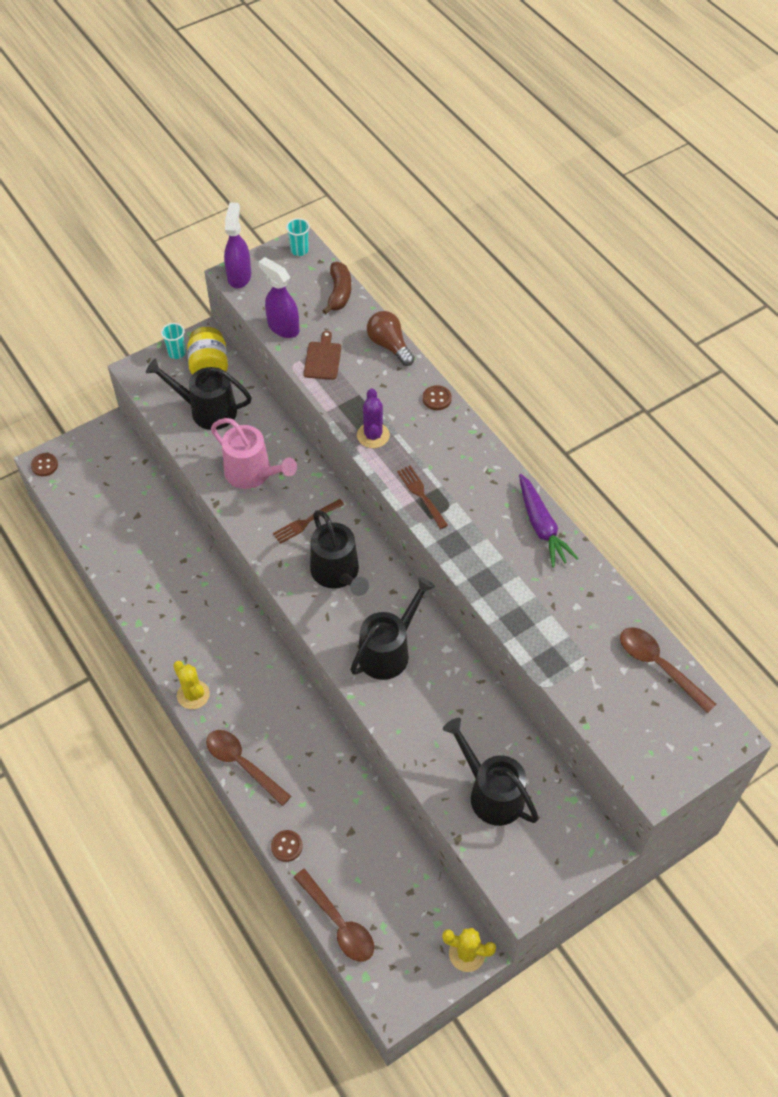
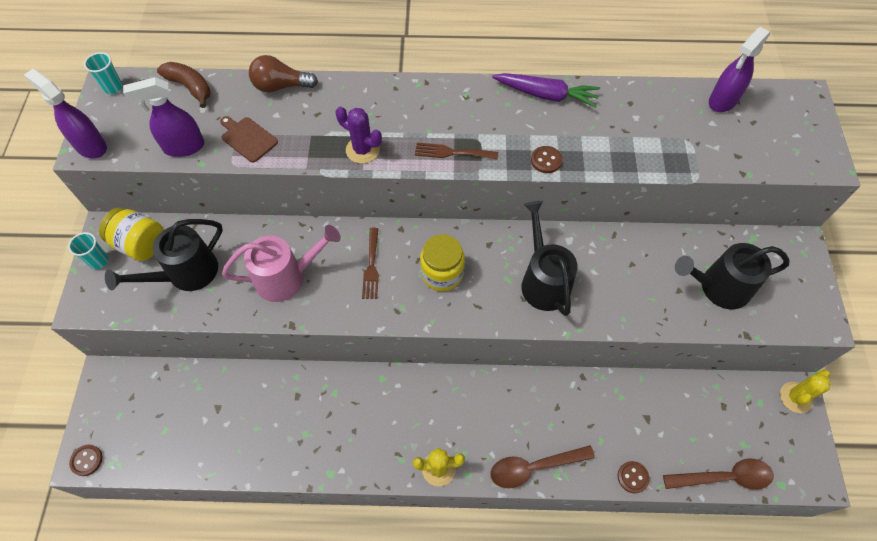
camera: 55 degrees left, 5 degrees up
black watering can [310,510,369,596] -> yellow jar [420,234,465,291]
brown button [423,385,452,410] -> brown button moved to [531,146,562,173]
brown spoon [620,627,717,714] -> purple spray bottle [709,27,770,112]

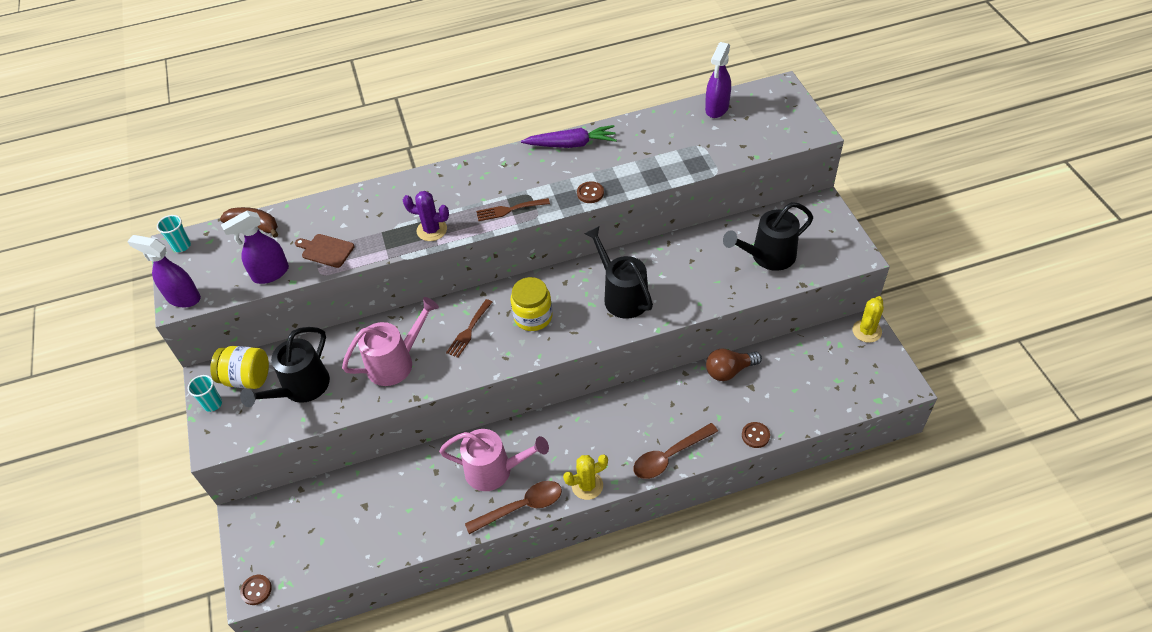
camera: 15 degrees left, 10 degrees down
brown light bulb [249,55,318,93] -> brown light bulb moved to [706,349,762,381]
brown fork [362,228,379,299] -> brown fork turned 45 degrees clockwise [446,299,492,358]
brown spoon [663,459,774,490] -> brown spoon moved to [465,481,562,534]
none -> pink watering can [439,429,549,491]

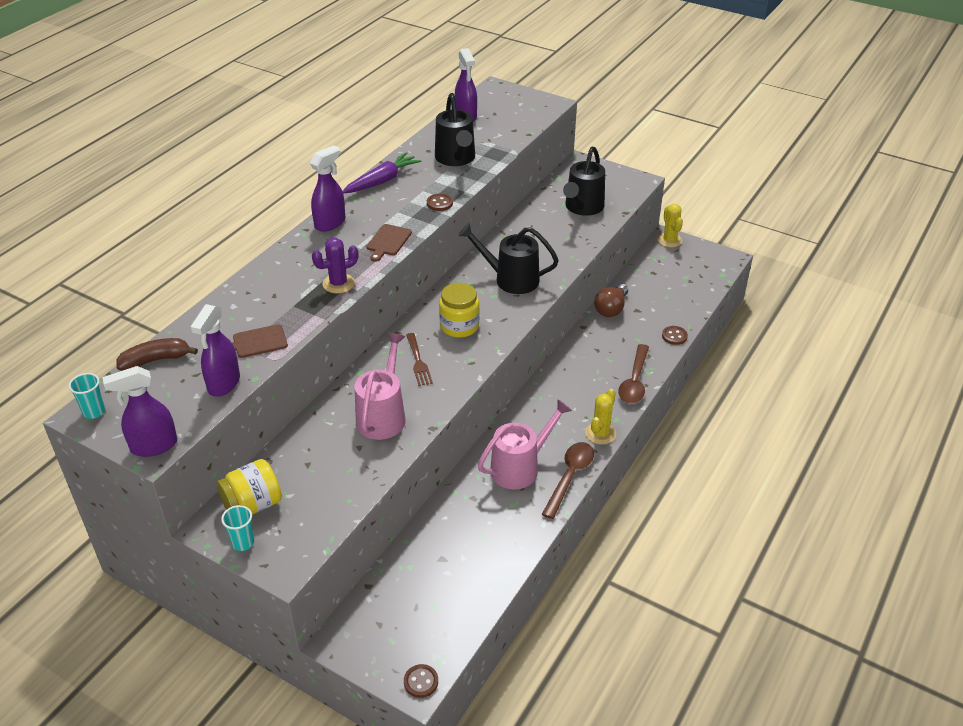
camera: 45 degrees left, 10 degrees down
black watering can [240,327,330,407] -> black watering can moved to [435,93,475,166]
brown fork [476,198,550,221] -> brown cutting board [367,224,412,262]
none -> purple spray bottle [310,145,345,232]

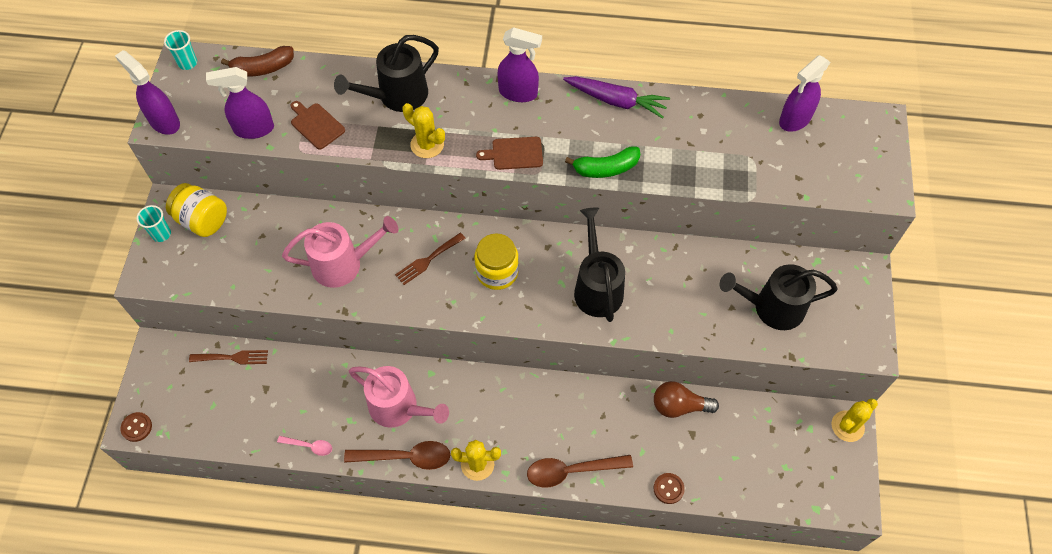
camera: 65 degrees right, 20 degrees up
brown banana [116,338,198,371] -> brown banana turned 120 degrees clockwise [221,46,294,77]
purple cactus [312,238,358,294] -> yellow cactus [402,103,445,158]
brown button [427,193,453,211] -> green banana [565,146,640,178]
black watering can [435,93,475,166] -> black watering can moved to [334,35,439,112]
none -> brown fork [189,350,268,364]
none -> pink spoon [277,436,332,456]

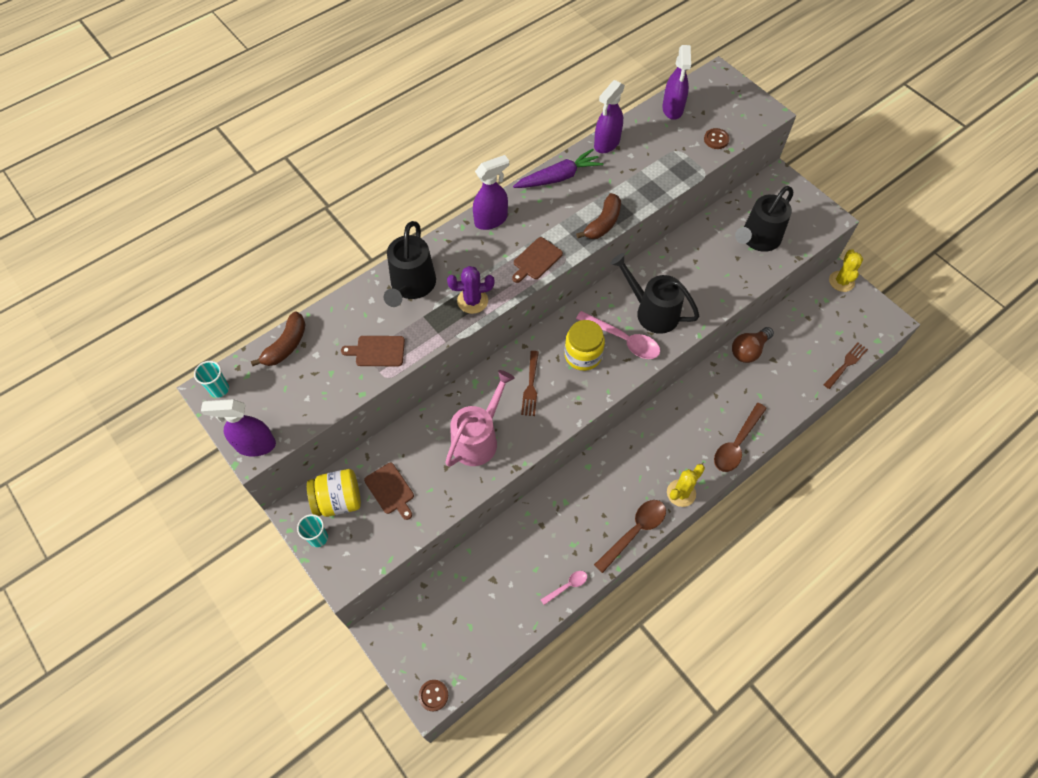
camera: 45 degrees left, 0 degrees up
brown fork [189,350,268,364] -> brown fork moved to [823,343,868,389]
purple spray bottle [206,67,274,139] -> purple spray bottle moved to [594,80,625,153]
pink watering can [349,366,449,428] -> none
yellow cactus [402,103,445,158] -> purple cactus [447,266,494,314]
green banana [565,146,640,178] -> brown banana [576,193,621,239]
brown button [653,473,685,504] -> brown button moved to [704,128,730,149]
none -> brown cutting board [364,463,414,520]
none -> pink spoon [576,311,660,359]

